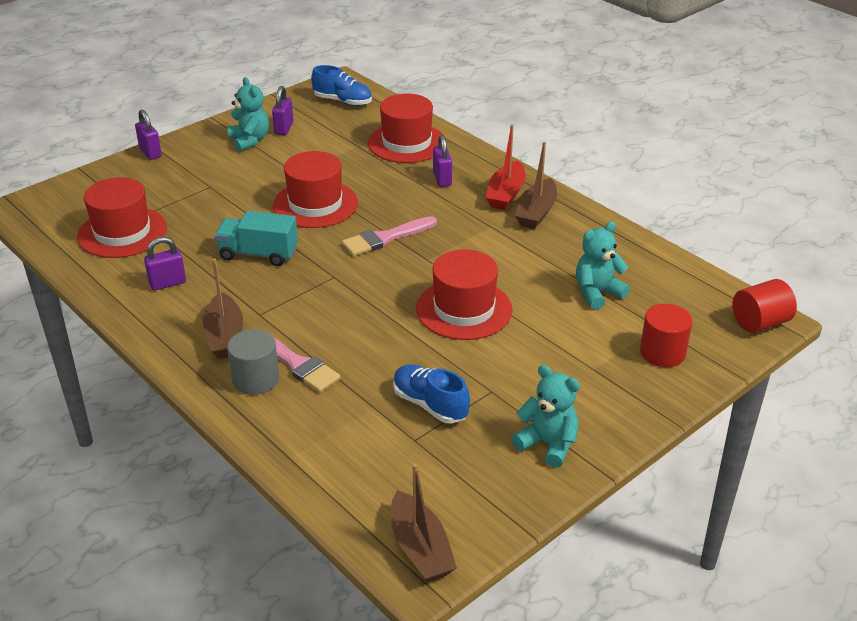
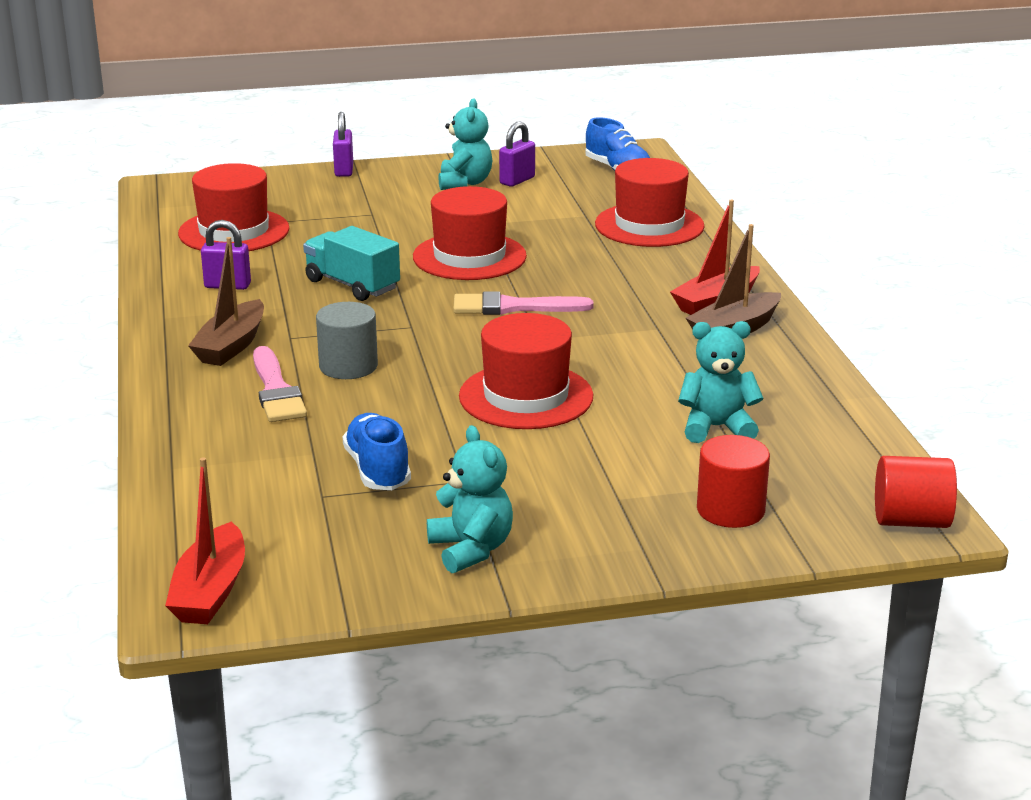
camera: 30 degrees right, 10 degrees down
grey cylinder [227,329,279,395] -> grey cylinder moved to [316,302,378,379]
brown boat [391,464,457,582] -> red boat [165,457,245,624]
purple padlock [433,135,452,187] -> none

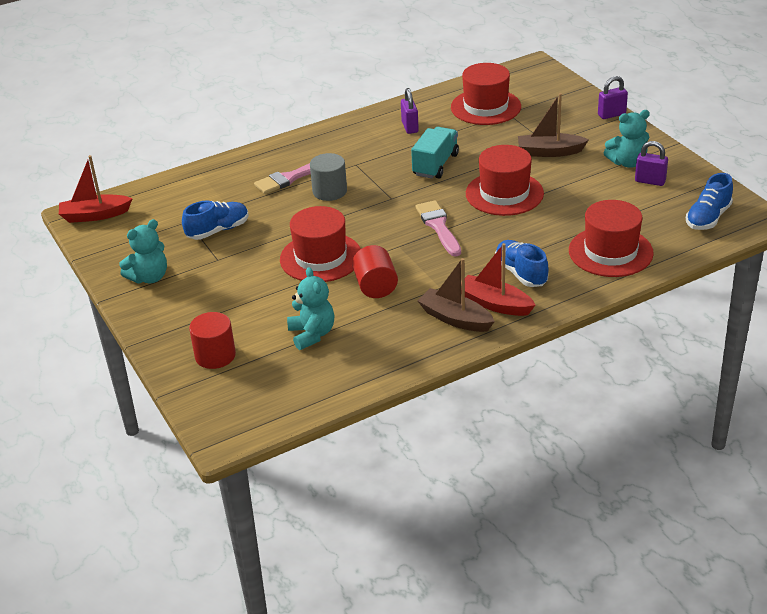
camera: 75 degrees right, 10 degrees up
brown boat [188,237,264,366] -> brown boat moved to [518,93,589,157]
red cylinder [875,456,957,528] -> red cylinder moved to [352,245,398,298]
none -> blue shoe [495,240,548,287]

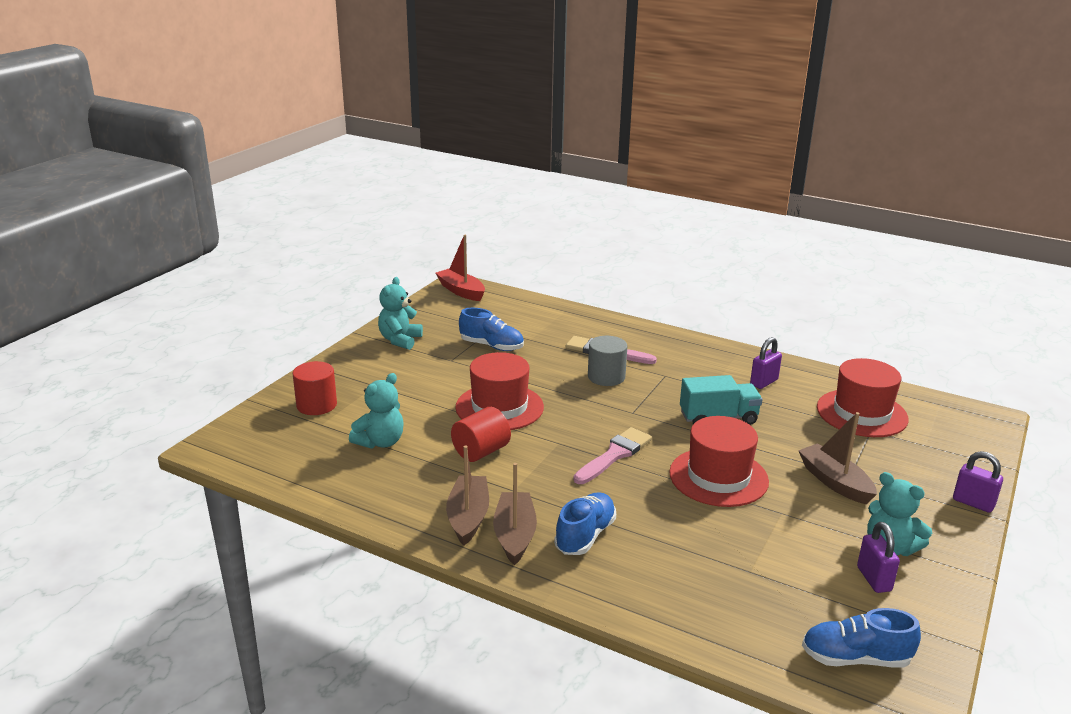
camera: 55 degrees right, 10 degrees down
turquoise teddy bear [119,219,167,284] -> turquoise teddy bear turned 90 degrees clockwise [378,277,423,350]
red boat [465,243,535,316] -> brown boat [493,463,537,565]
red hat [569,200,654,277] -> none

